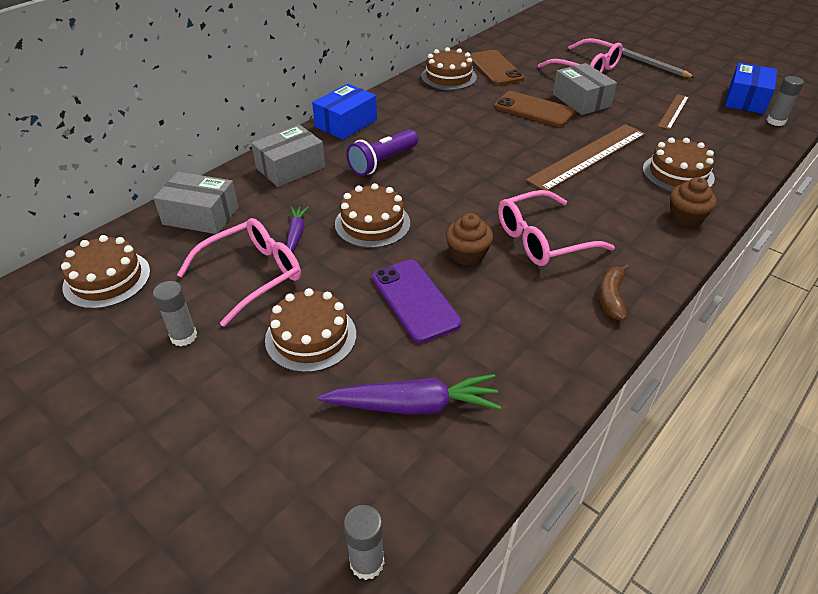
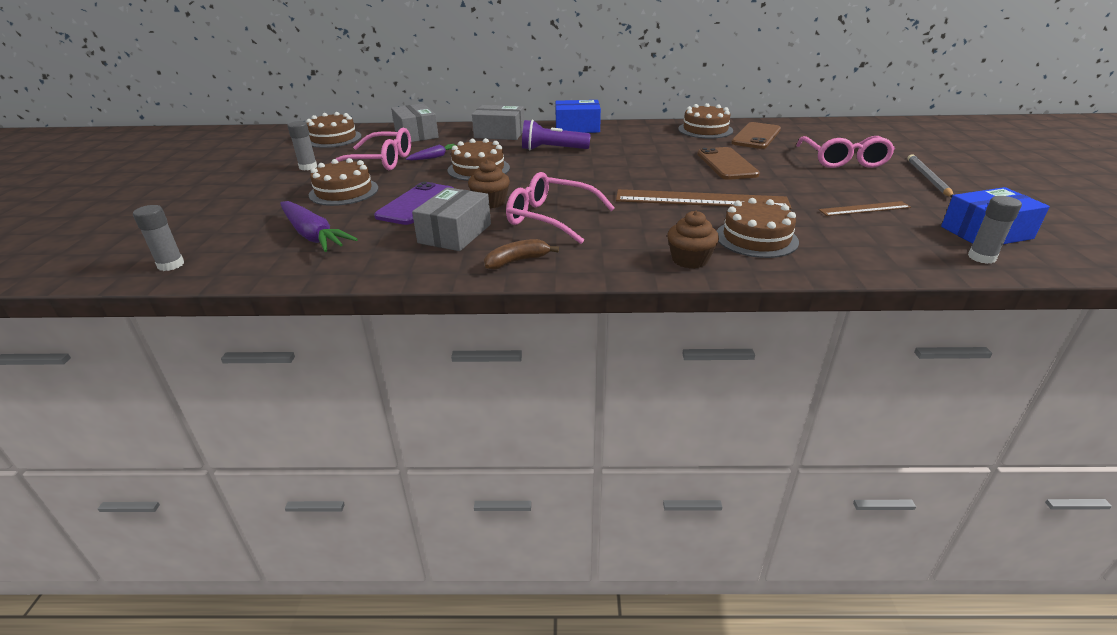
camera: 50 degrees right, 10 degrees down
grey box [553,63,617,115] -> grey box moved to [412,187,491,251]

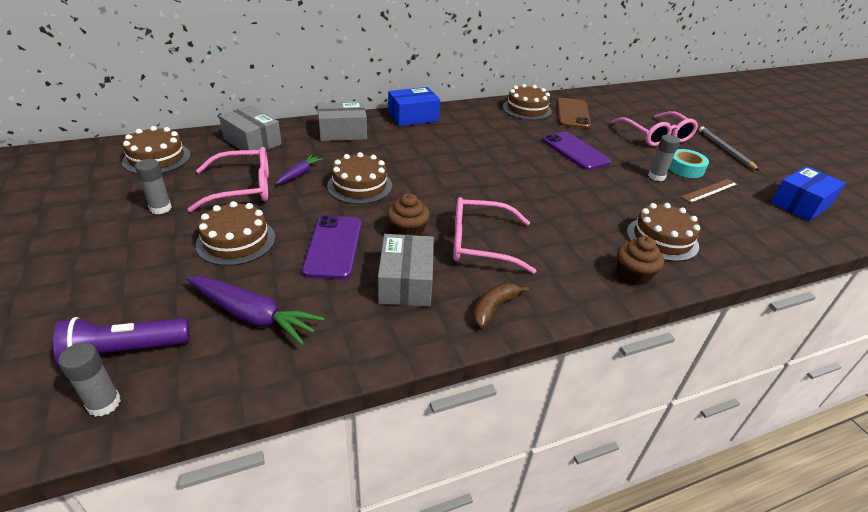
camera: 25 degrees left, 5 degrees up
purple flashlight [522,120,591,150] -> purple flashlight moved to [53,317,189,367]
brown ruler [616,189,791,209] -> none
brown phone [697,147,760,180] -> purple phone [543,131,611,170]
grey glue stick [968,196,1022,264] -> grey glue stick moved to [648,135,680,181]
none -> turquoise tape [669,149,709,178]

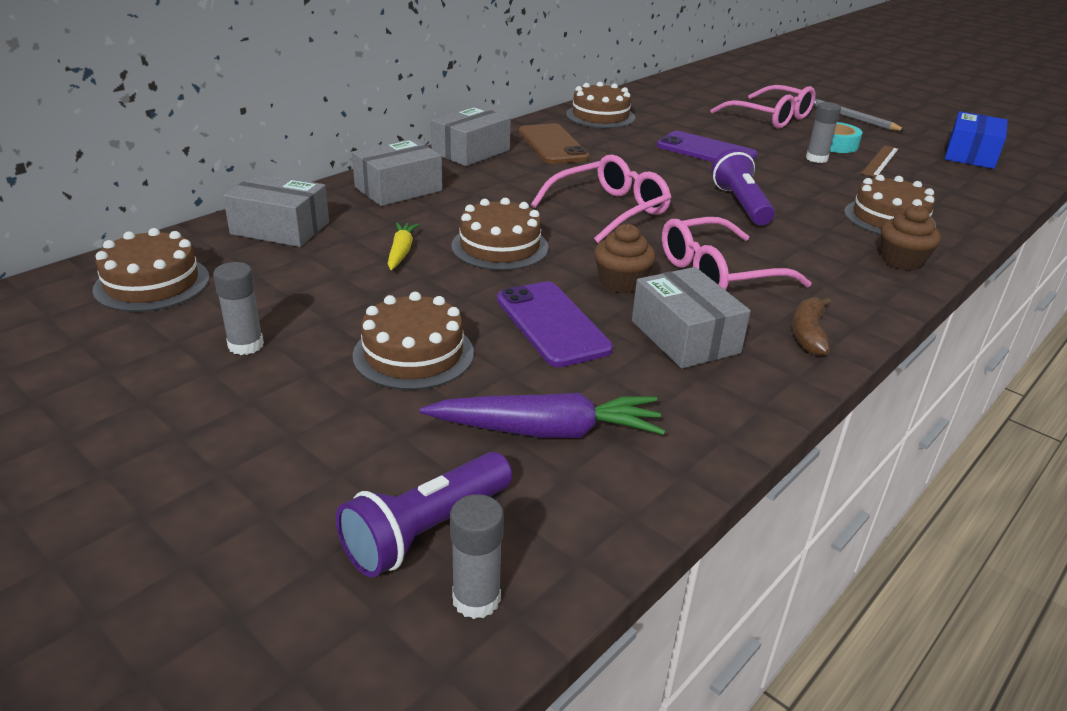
camera: 25 degrees left, 5 degrees down
pink glasses [187,147,269,212] -> pink glasses moved to [531,155,671,243]
purple carrot [276,155,324,185] -> yellow carrot [388,223,419,270]
blue box [388,87,440,126] -> grey box [431,106,511,166]
brown phone [557,98,591,129] -> brown phone moved to [519,123,590,164]
none -> purple flashlight [711,148,775,225]

